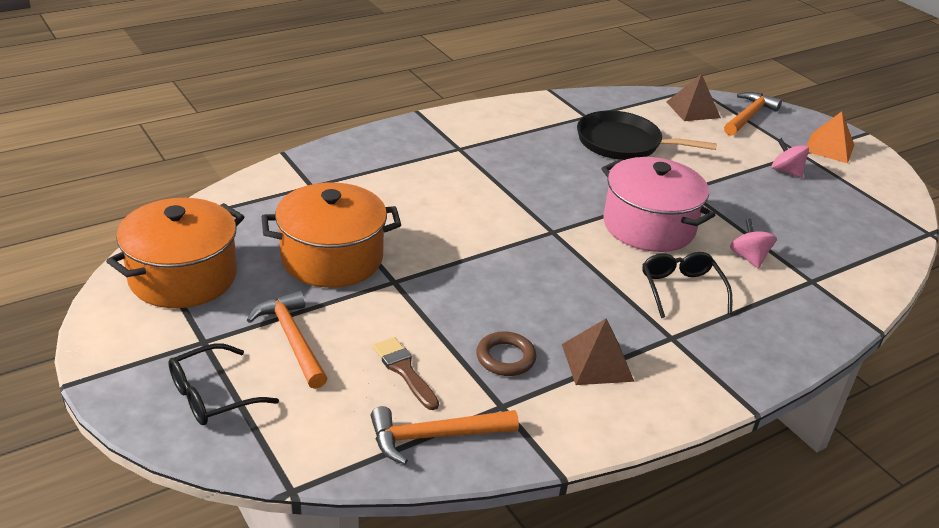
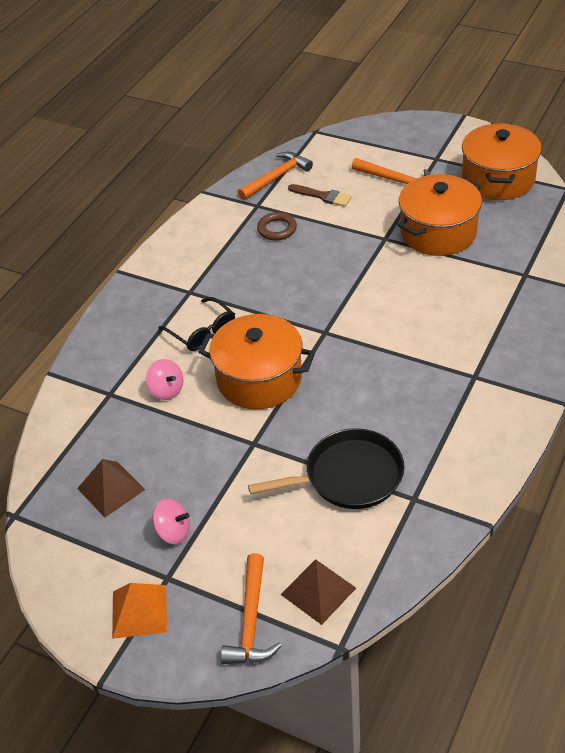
camera: 155 degrees right, 10 degrees up
black glasses [168,343,279,425] -> none
brown pyramid [562,318,634,385] -> brown pyramid moved to [77,459,145,517]
pink pot [601,157,715,252] -> orange pot [198,314,315,409]

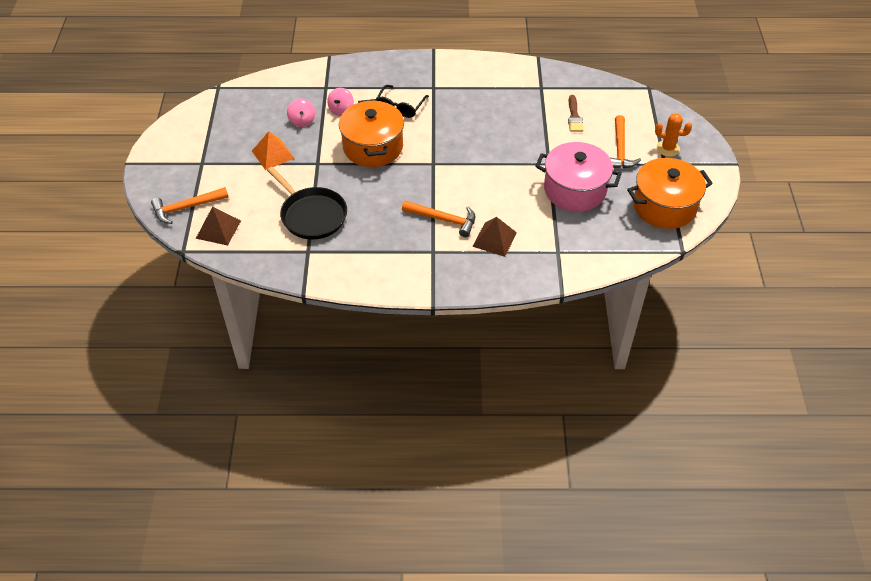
camera: 60 degrees right, 5 degrees up
brown pyramid [77,459,145,517] -> brown pyramid moved to [472,217,517,257]
orange pyramid [112,583,167,639] -> orange pyramid moved to [252,132,294,170]
pink spinning top [152,499,190,544] -> pink spinning top moved to [287,98,315,127]
orange hammer [238,152,313,200] -> orange hammer moved to [402,200,475,237]
brown ring [257,212,297,241] -> none
orange pot [398,174,482,256] -> pink pot [535,142,622,212]
none -> orange cactus [655,113,692,157]

